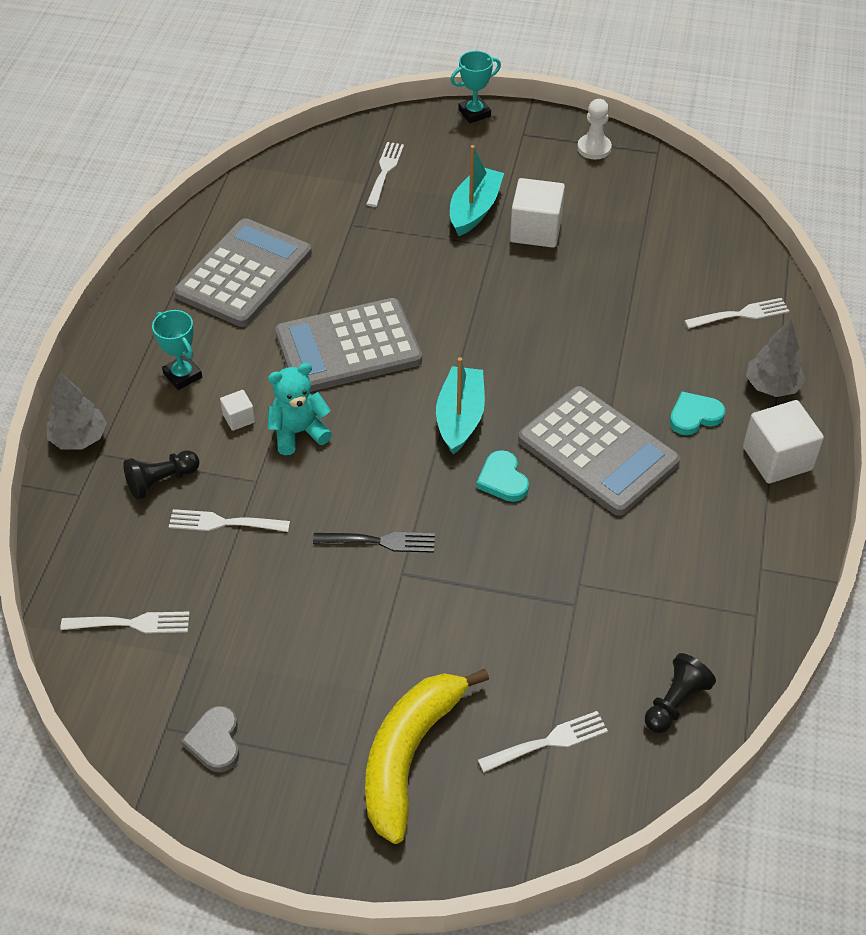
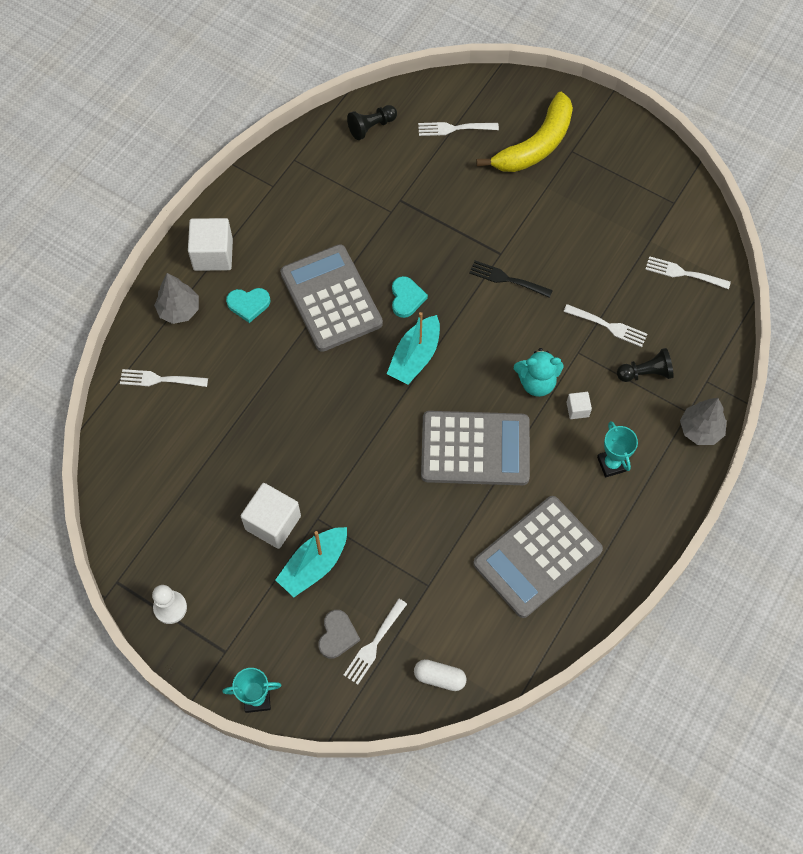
camera: 160 degrees left, 15 degrees up
grey heart [181,706,239,772] -> grey heart moved to [318,610,360,659]
none -> white capsule [414,659,466,691]

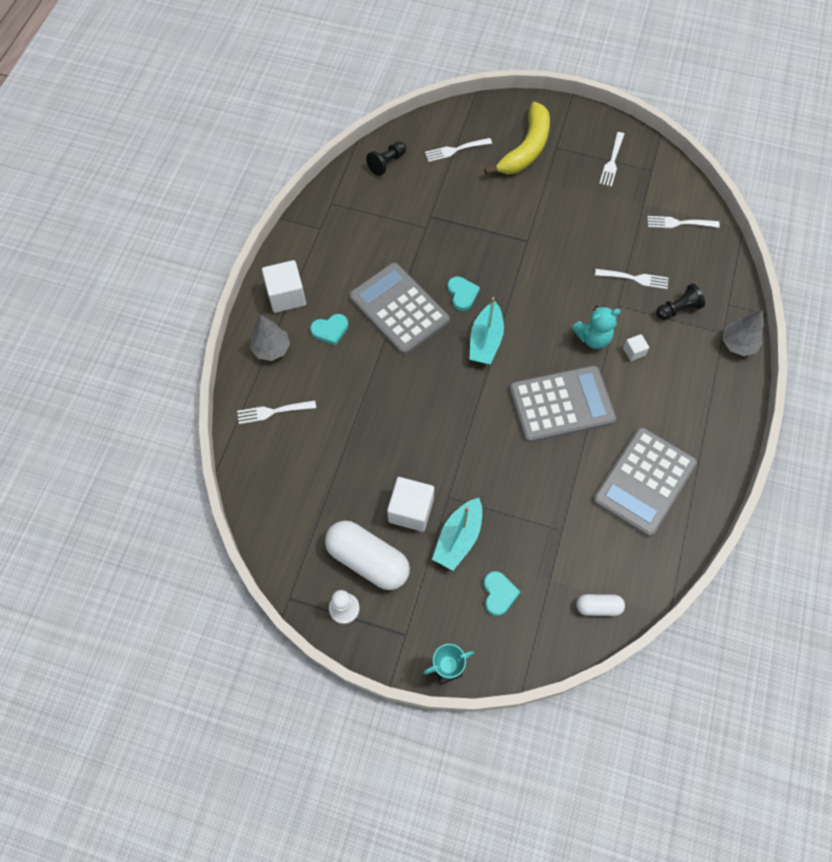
camera: 15 degrees left, 0 degrees up
grey heart [318,610,360,659] -> turquoise heart [484,571,521,616]
white fork [344,598,407,685] -> white fork moved to [599,132,624,187]
black fork [469,261,553,298] -> none
turquoise trophy [597,421,638,478] -> none
none -> white capsule [325,521,410,590]

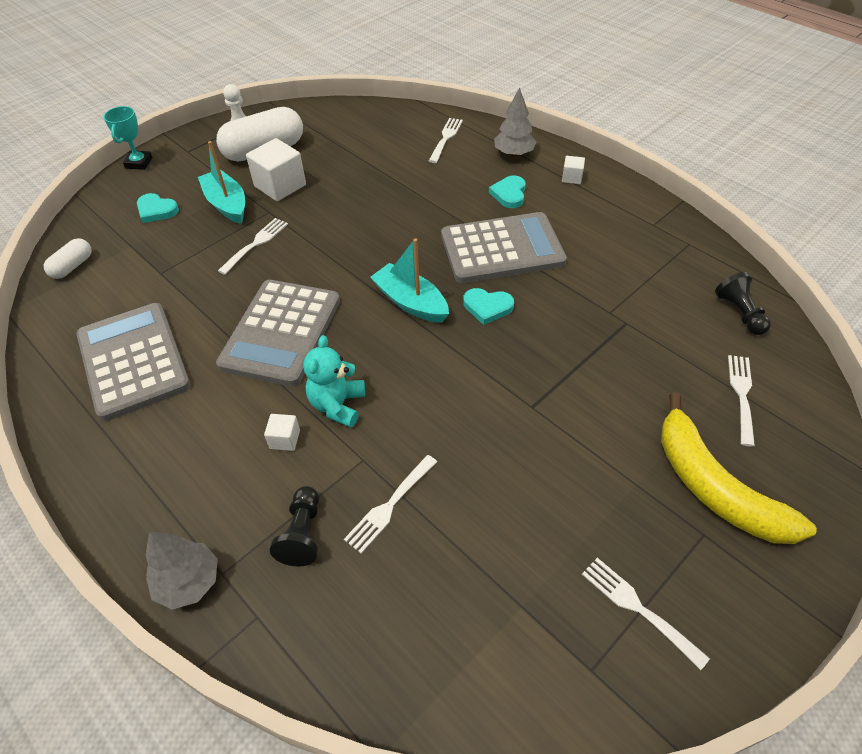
camera: 120 degrees right, 15 degrees down
white cube [262,260,306,313] -> white cube [562,156,585,184], size x0.49
white fork [647,216,720,228] -> white fork moved to [218,218,288,275]

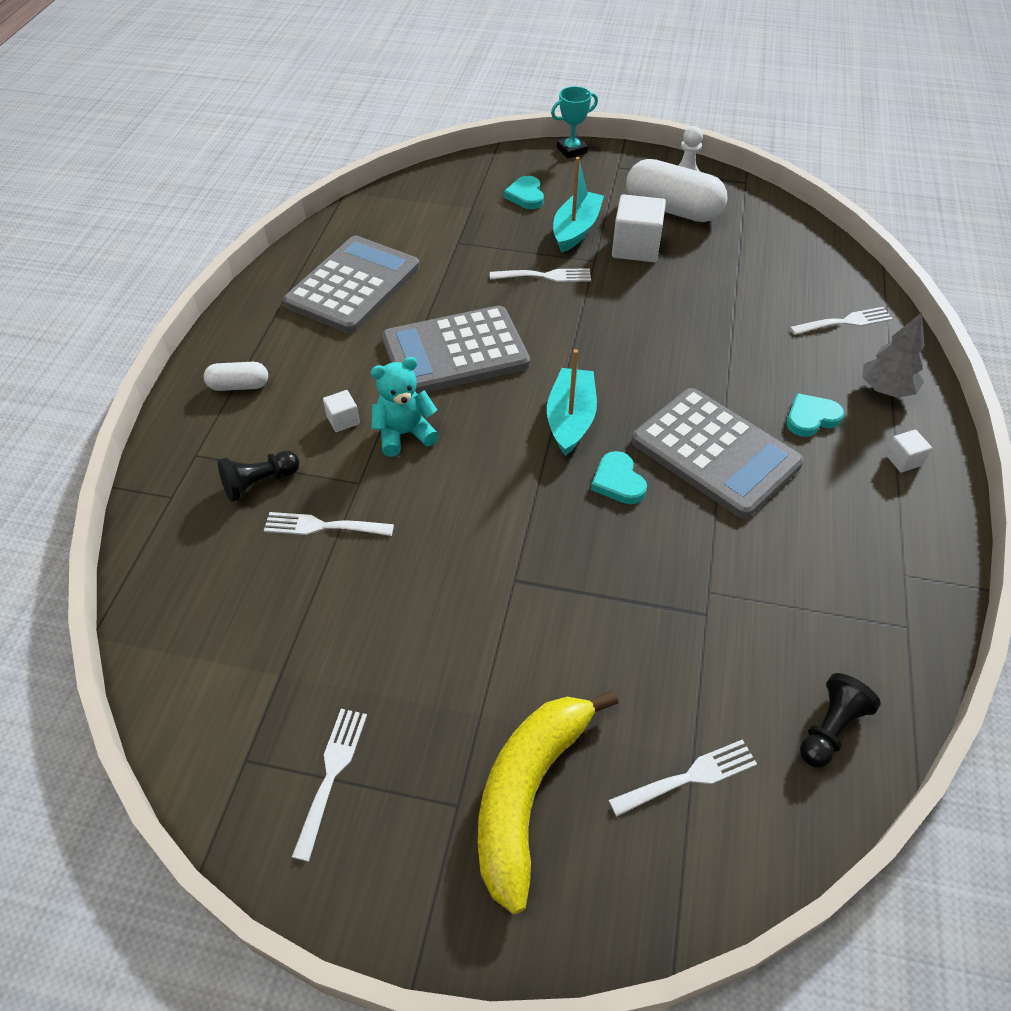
camera: 55 degrees right, 0 degrees up
white capsule [44,238,91,279] -> white capsule moved to [204,362,268,391]
grey tree [146,531,218,610] -> none

